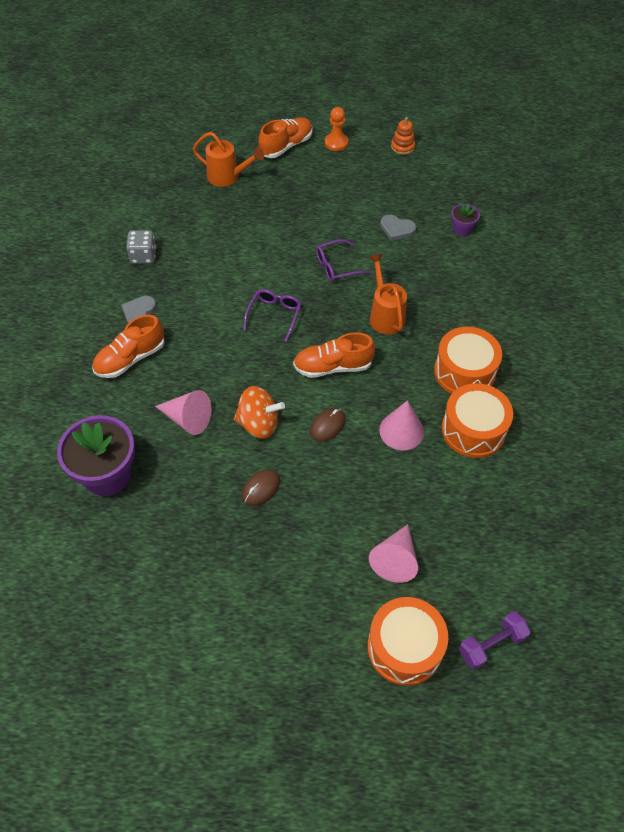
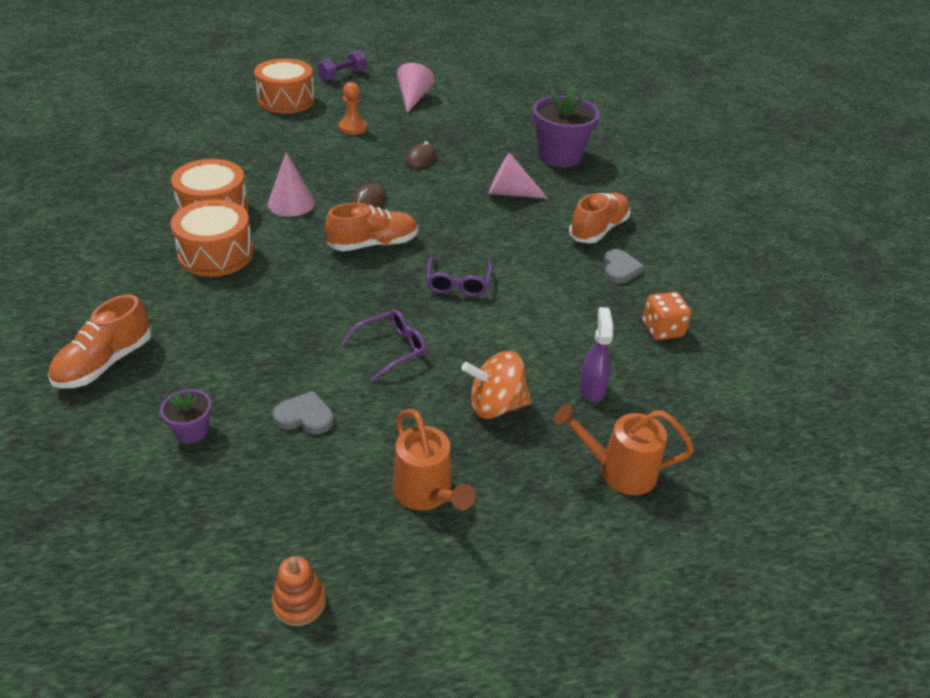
camera: 165 degrees right, 15 degrees down
grey dice [126,230,156,264] -> orange dice [642,292,691,340]
orange spinning top [234,386,285,439] -> orange spinning top moved to [461,351,531,419]
orange shoe [258,117,313,158] -> orange shoe moved to [48,295,152,389]
orange pawn [325,107,349,151] -> orange pawn moved to [339,82,367,135]
orange watering can [369,254,407,334] -> orange watering can moved to [392,409,476,511]
pink cone [369,524,418,583] -> pink cone moved to [397,63,434,113]
purple dumbbell [459,611,531,670] -> purple dumbbell moved to [317,50,367,82]
none -> purple spray bottle [579,307,613,403]

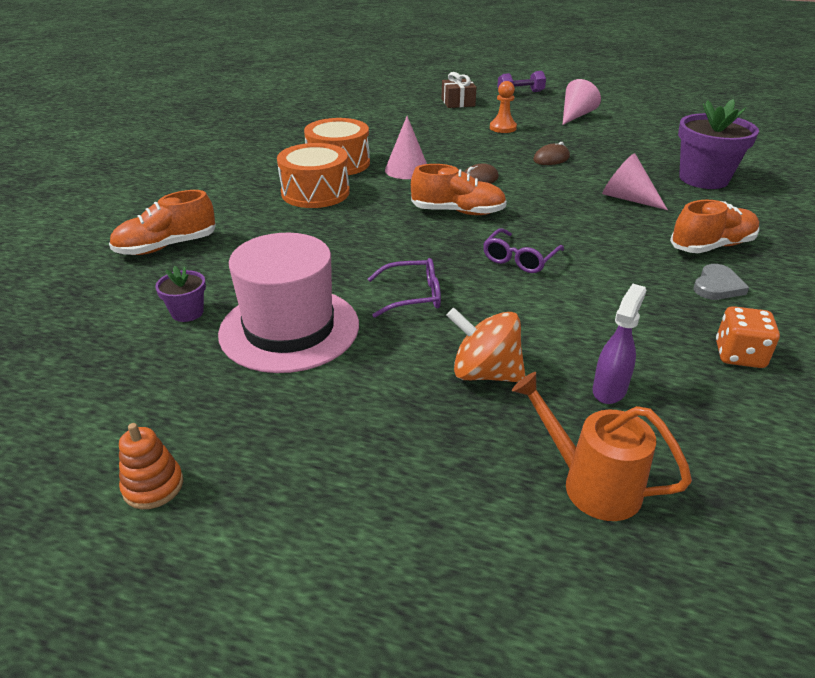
camera: 30 degrees right, 5 degrees down
orange drum [254,58,315,114] -> brown gift [442,72,477,108]
grey heart [273,391,334,434] -> pink hat [218,233,359,373]
orange watering can [392,409,476,511] -> none

